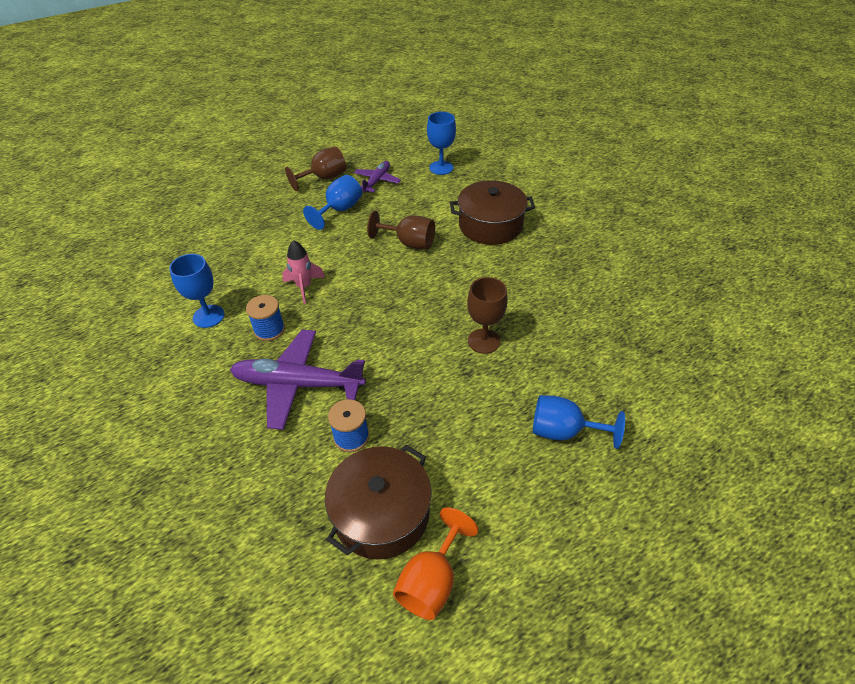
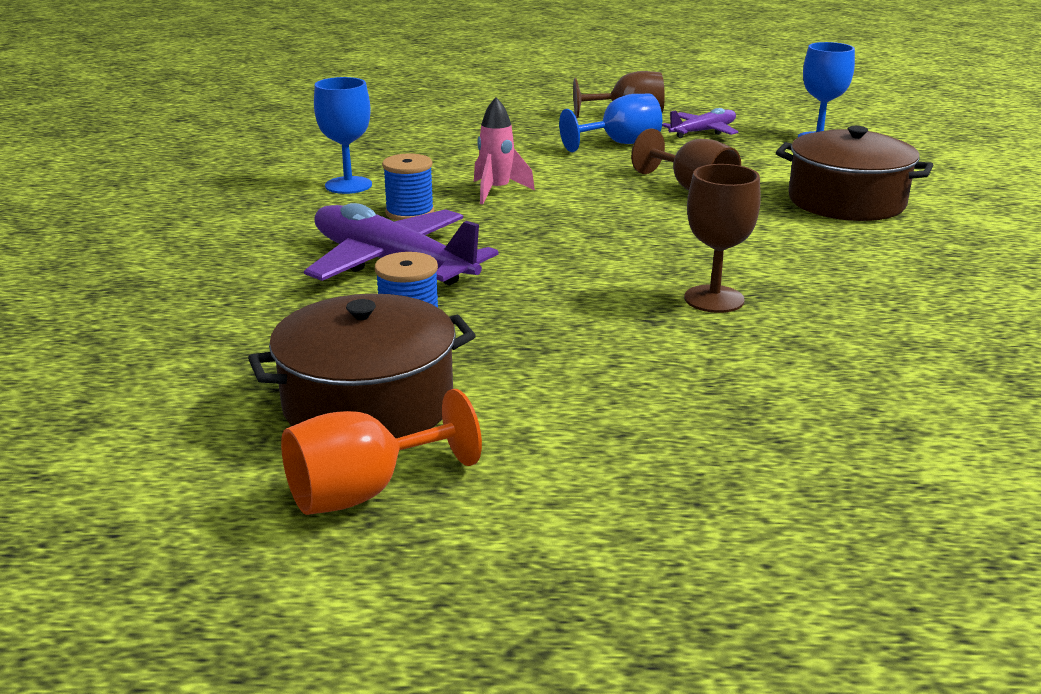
camera: 30 degrees right, 20 degrees down
blue goblet [533,395,625,449] -> none

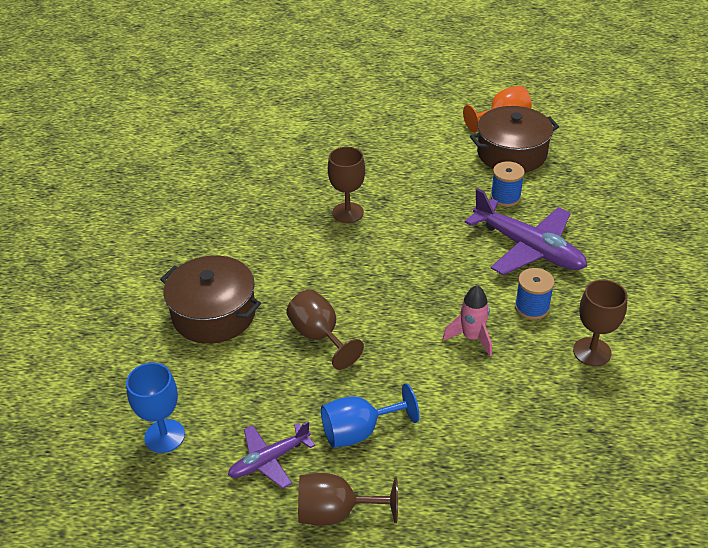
camera: 175 degrees left, 15 degrees up
blue goblet [314,77,372,194] -> brown goblet [573,280,628,366]

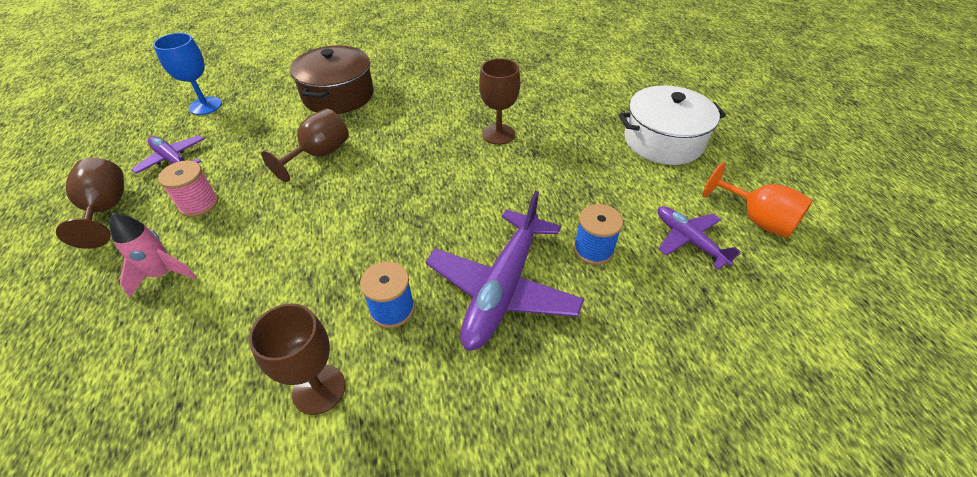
camera: 70 degrees right, 5 degrees up
blue goblet [321,384,419,448] -> pink spool [158,161,218,217]
pink rocket [443,285,492,357] -> pink rocket moved to [109,213,197,297]
brown pot [470,106,559,173] -> purple plane [658,206,741,270]
none -> white pot [619,85,726,165]

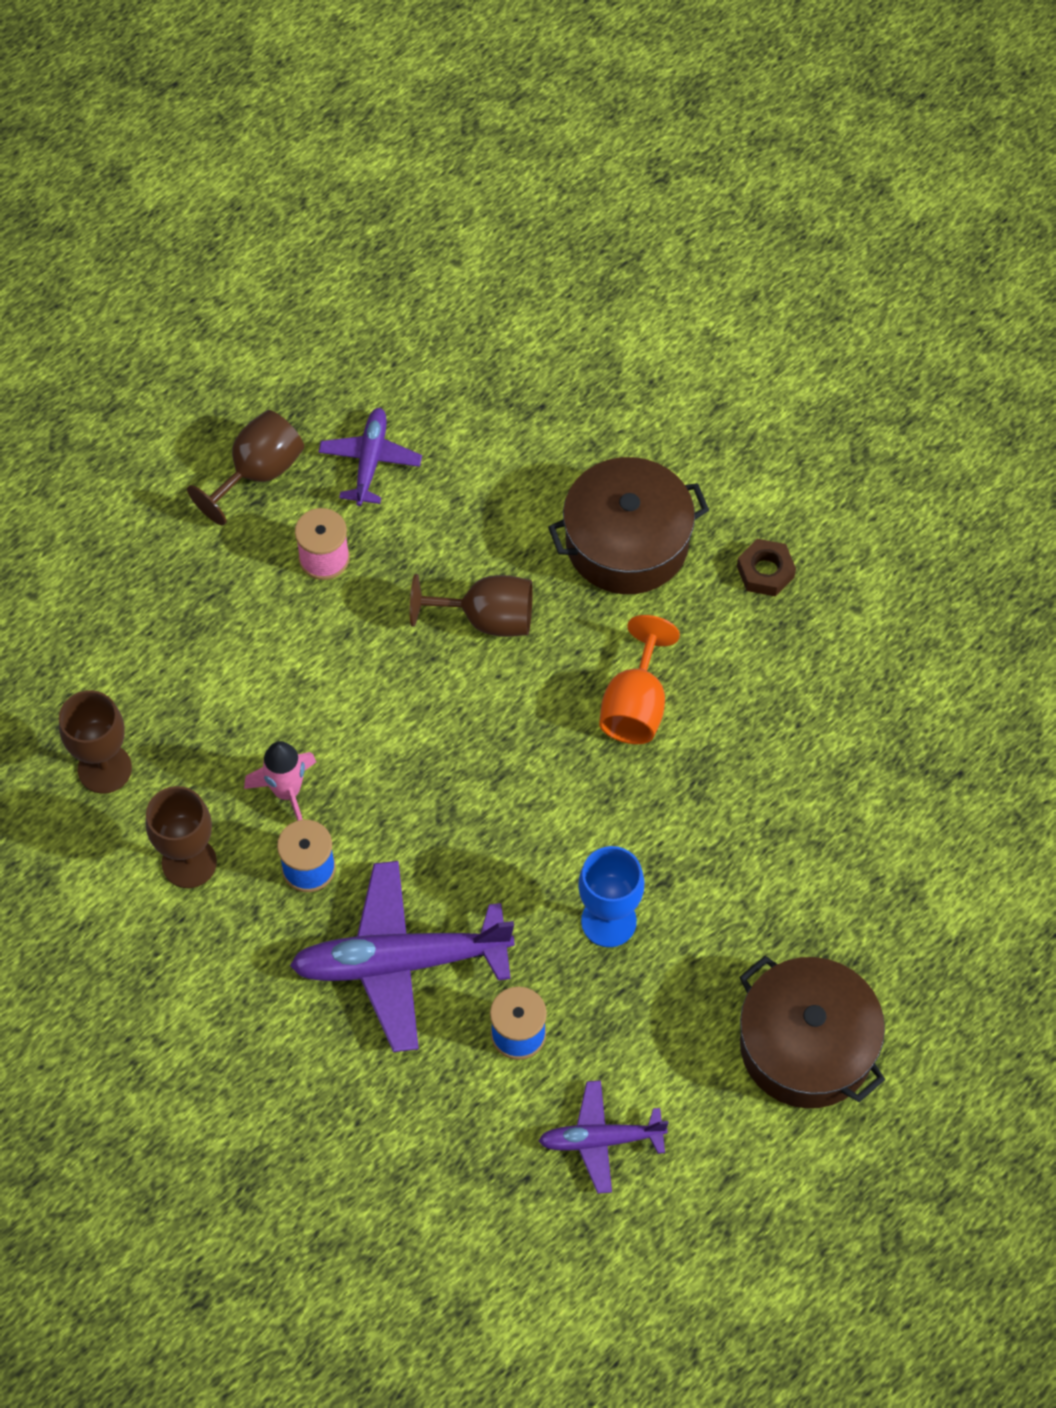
camera: 60 degrees right, 15 degrees up
pink rocket [109,213,197,297] -> pink rocket moved to [244,741,316,821]
blue goblet [153,33,222,115] -> blue goblet moved to [578,846,645,947]
brown goblet [479,58,520,145] -> brown goblet moved to [59,690,132,794]
white pot [619,85,726,165] -> brown pot [739,956,885,1108]
purple plane [658,206,741,270] -> purple plane turned 120 degrees counterclockwise [538,1080,669,1194]
orange goblet [702,162,813,238] -> orange goblet moved to [599,615,680,744]
none -> brown nut [737,539,796,597]

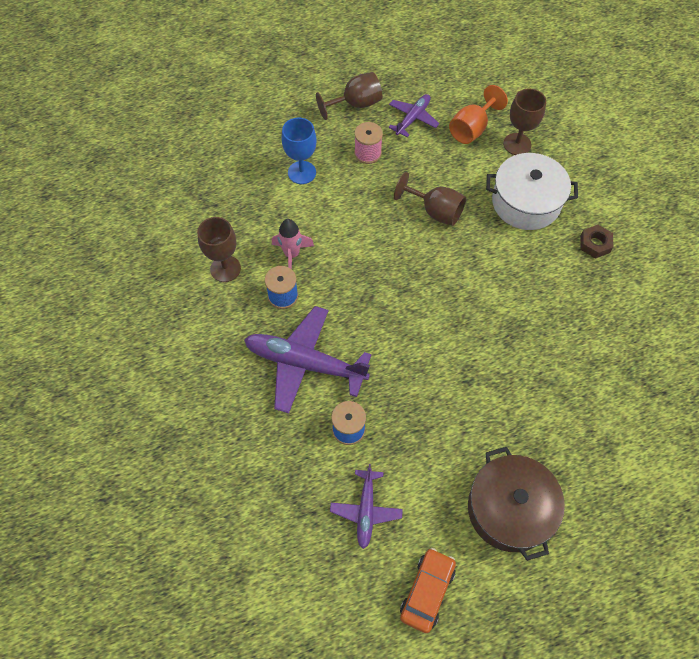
camera: 25 degrees right, 0 degrees up
brown goblet [59,690,132,794] -> brown goblet moved to [503,88,546,155]
purple plane [538,1080,669,1194] -> purple plane turned 105 degrees counterclockwise [330,464,403,549]
brown pot [548,457,709,594] -> white pot [486,153,578,230]
blue goblet [578,846,645,947] -> blue goblet moved to [282,118,317,184]
orange goblet [599,615,680,744] -> orange goblet moved to [449,85,508,144]
none -> orange car [400,548,456,633]

